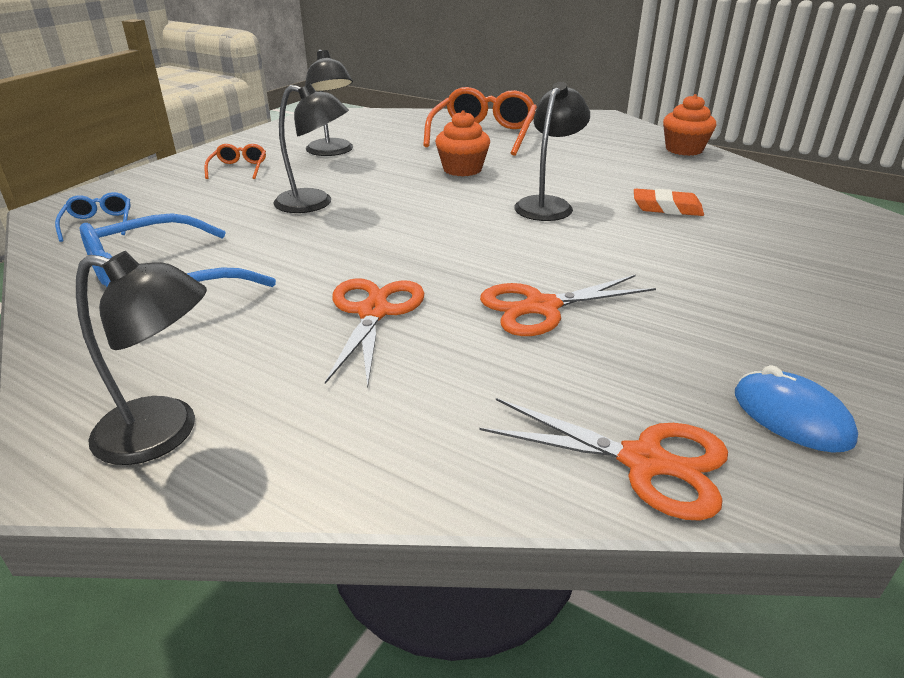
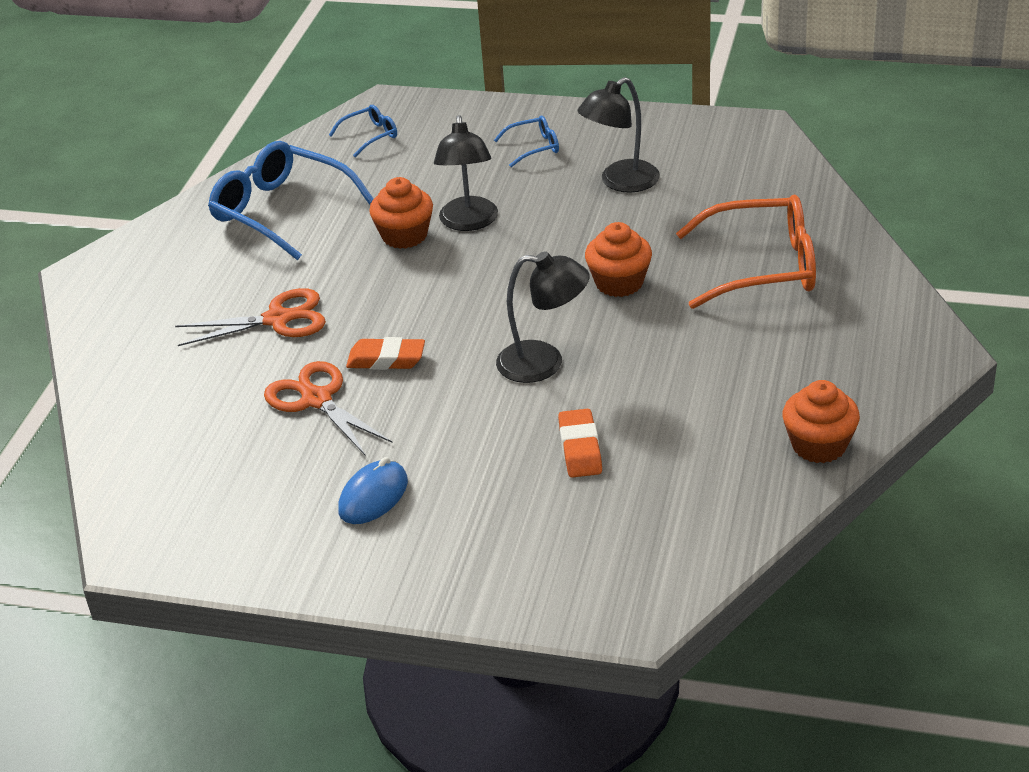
camera: 75 degrees right, 5 degrees up
black lamp [76,251,207,465] -> none
orange glasses [204,144,266,179] -> blue glasses [494,116,559,167]
orange scissors [479,398,728,521] -> none
blue mouse [735,365,858,453] -> blue mouse moved to [338,457,408,524]
none -> orange eraser [346,337,425,370]
none -> orange cupcake [369,177,433,249]

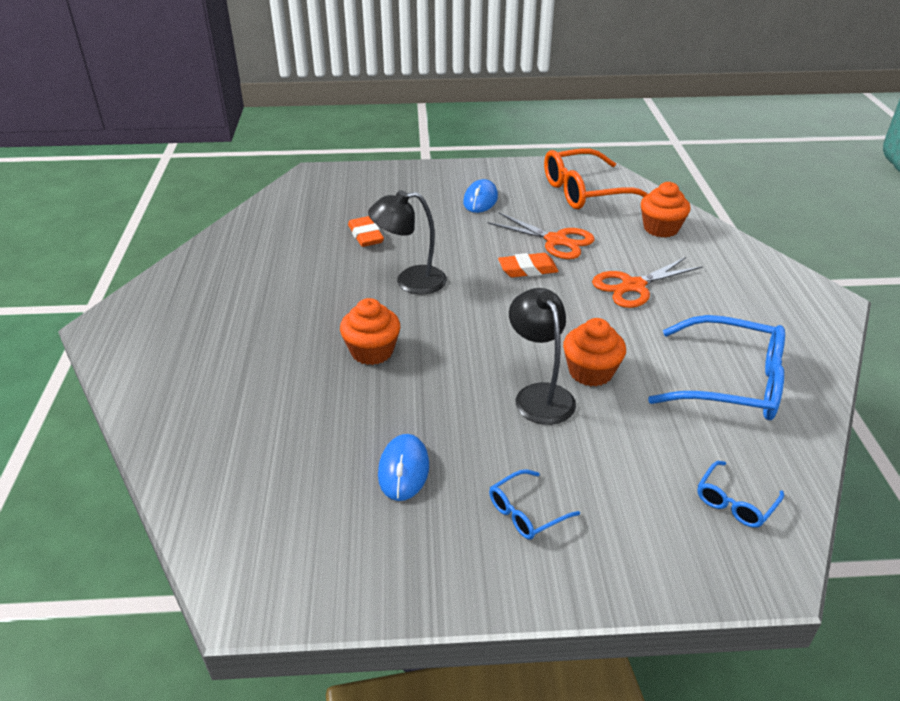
camera: 160 degrees right, 0 degrees up
black lamp [577,77,660,193] -> blue mouse [378,434,429,501]
orange glasses [676,195,816,309] -> orange glasses moved to [544,149,648,210]
orange cupcake [782,380,860,463] -> orange cupcake moved to [641,182,691,238]

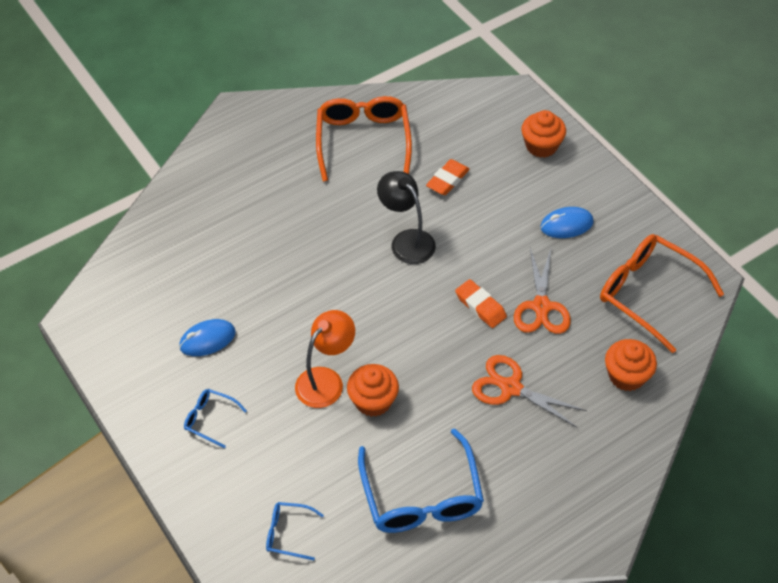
camera: 60 degrees right, 15 degrees up
orange cupcake [340,298,400,365] -> orange cupcake moved to [522,110,566,158]
black lamp [509,288,576,425] -> orange lamp [295,310,355,408]
none -> orange glasses [316,96,412,181]

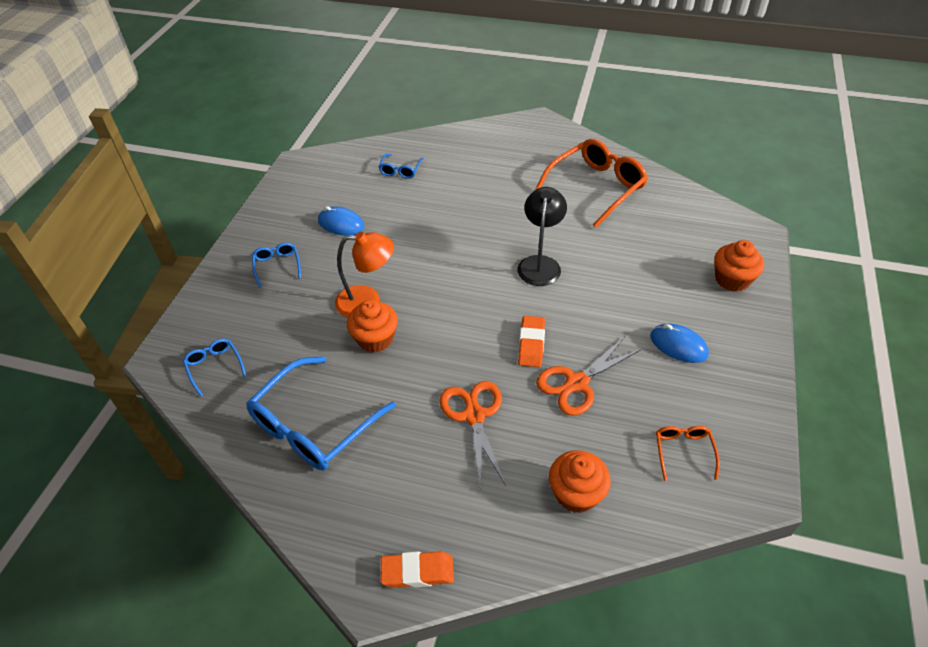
camera: 50 degrees right, 5 degrees down
orange eraser [426,159,470,195] -> orange eraser moved to [381,551,454,588]
orange glasses [600,234,724,353] -> orange glasses [656,426,720,481], size x0.47
none -> blue glasses [379,153,424,179]

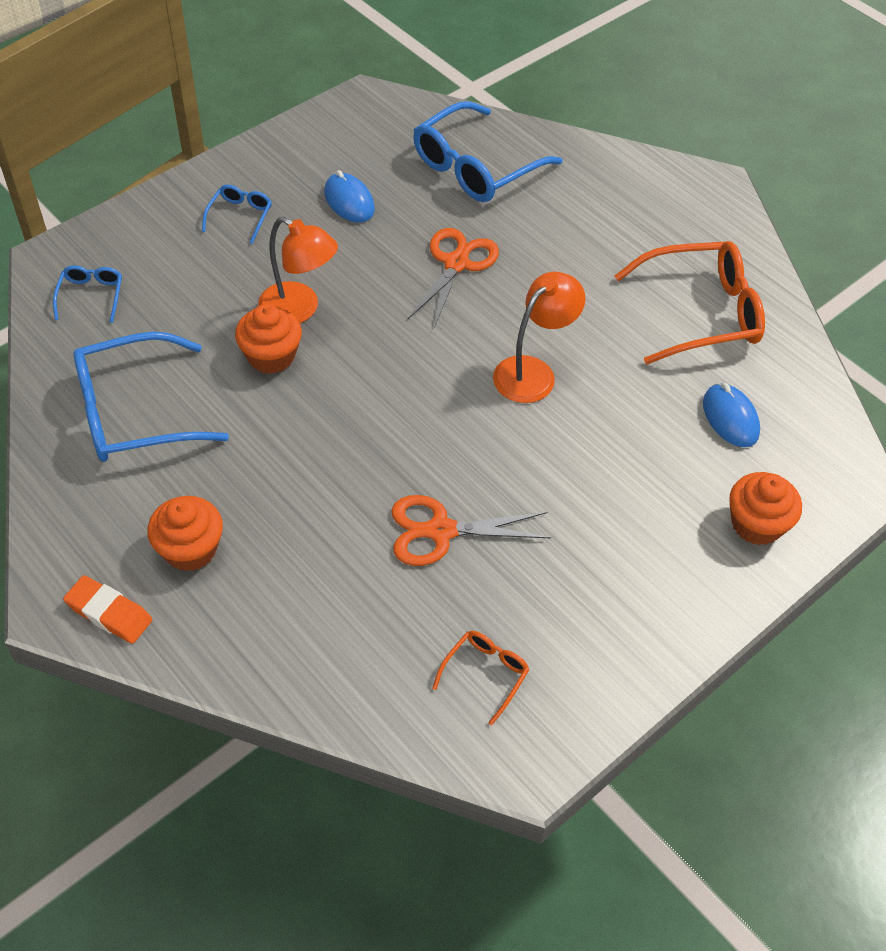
camera: 30 degrees right, 5 degrees up
blue glasses [379,153,424,179] -> blue glasses [413,101,562,202], size x2.11
orange scissors [440,381,506,486] -> orange scissors moved to [408,228,499,328]
black lamp [518,187,567,286] -> orange lamp [493,272,585,403]
orange eraser [518,316,545,367] -> none
orange cupcake [549,450,611,513] -> orange cupcake moved to [147,496,223,571]
blue mouse [650,324,709,363] -> blue mouse moved to [703,383,760,447]

